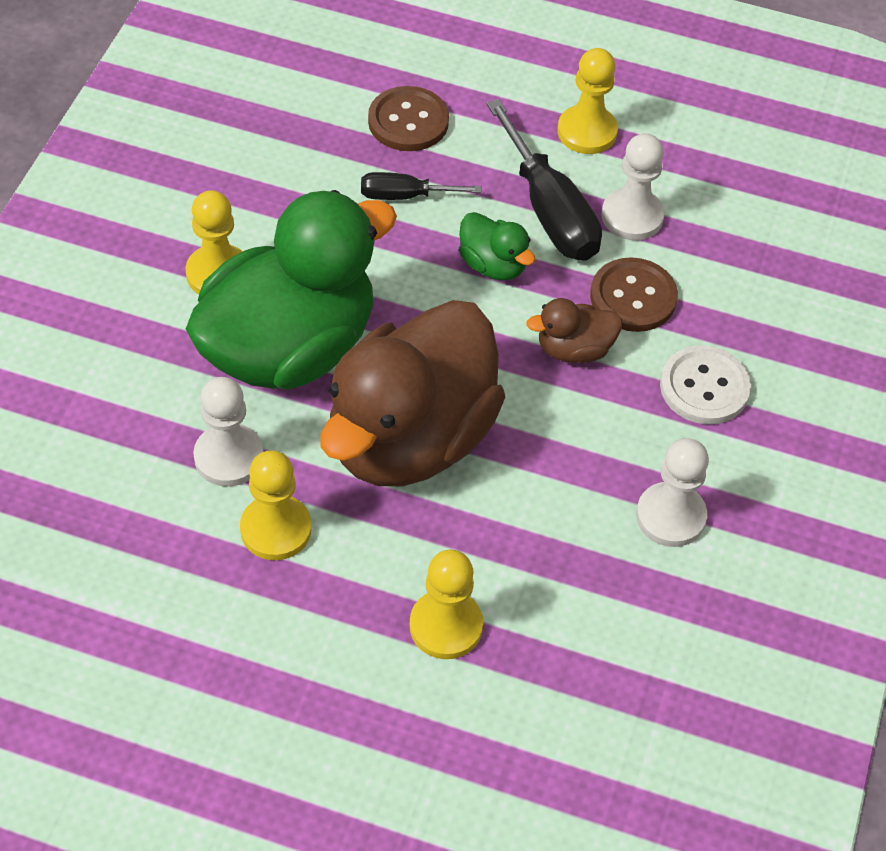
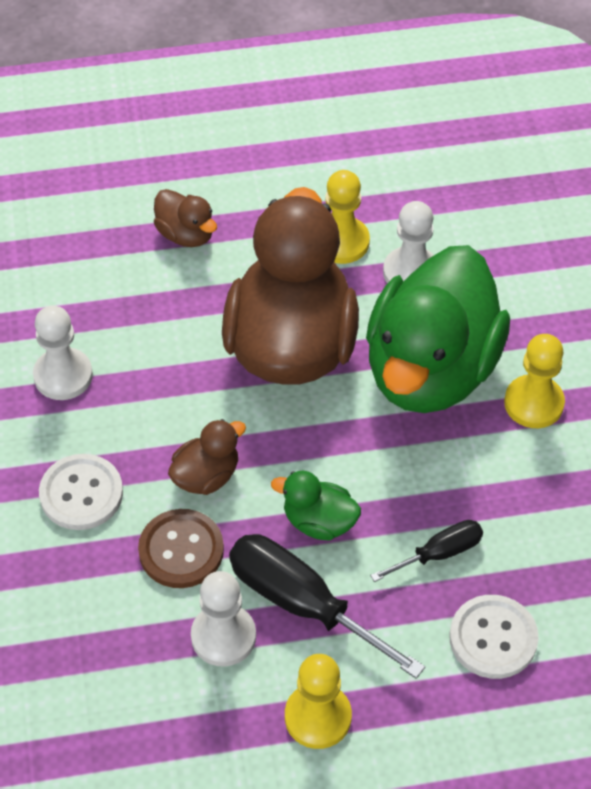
camera: 155 degrees right, 0 degrees up
brown button [368,86,449,151] -> white button [449,595,539,679]
yellow pawn [410,550,483,659] -> brown duck [154,189,217,247]

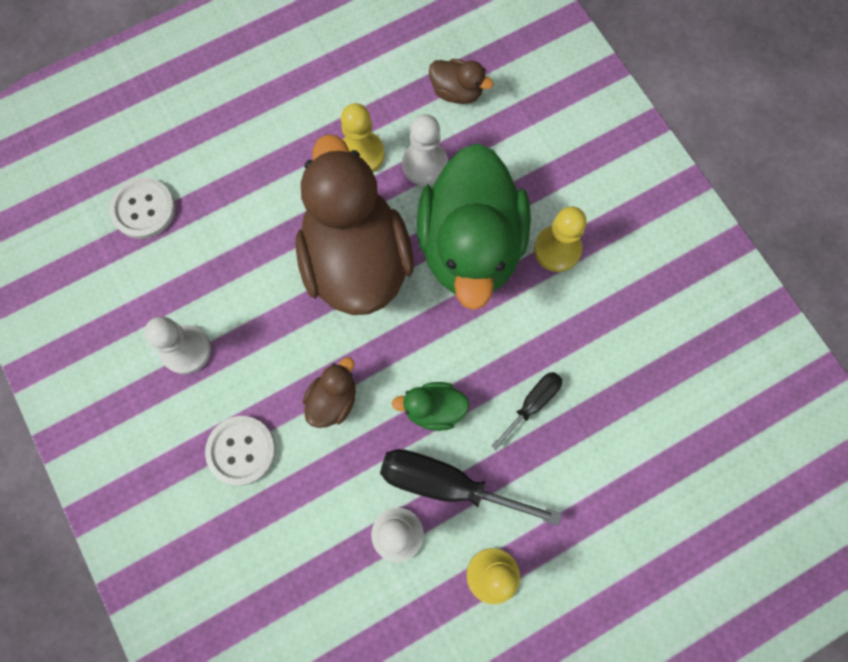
camera: 20 degrees left, 20 degrees up
brown button [138,509,224,588] -> none
brown duck [154,189,217,247] -> brown duck moved to [429,59,494,104]
white button [449,595,539,679] -> white button moved to [110,178,175,239]

